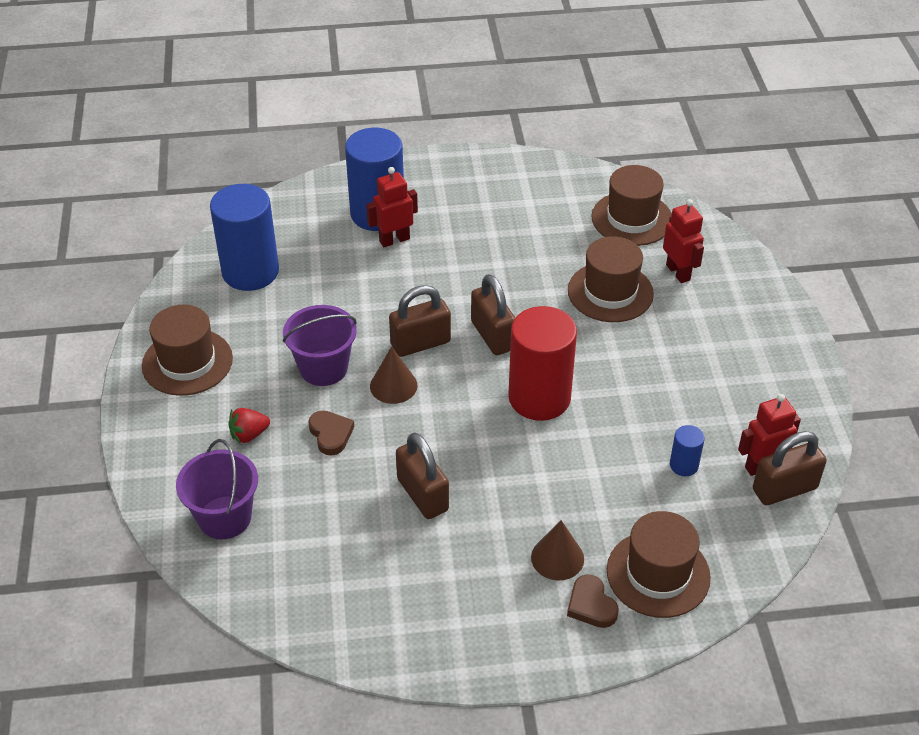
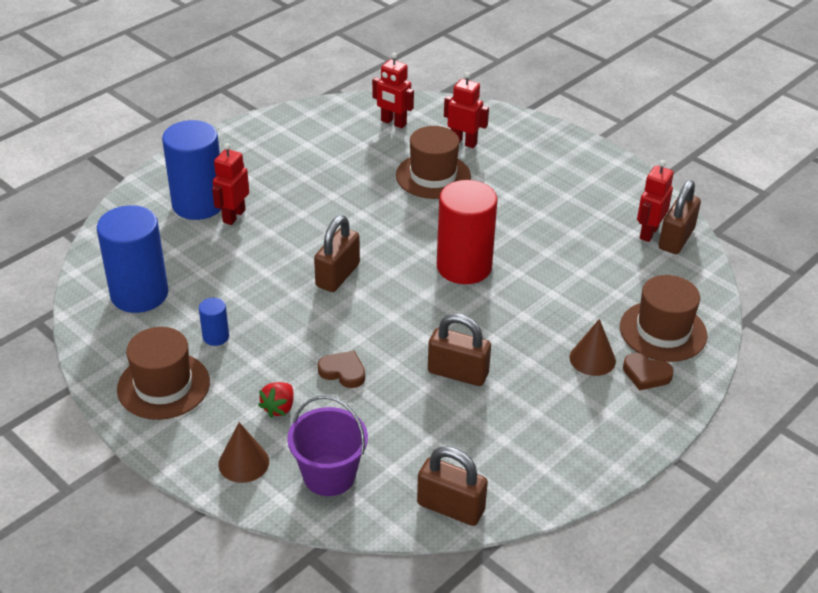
camera: 40 degrees left, 5 degrees down
purple bucket [283,305,357,386] -> none
brown cone [370,346,417,404] -> brown cone moved to [218,422,269,483]
brown padlock [471,274,515,355] -> brown padlock moved to [417,446,488,526]
brown hat [591,165,672,246] -> red robot [372,53,414,128]
blue cylinder [670,425,705,476] -> blue cylinder moved to [199,298,229,346]

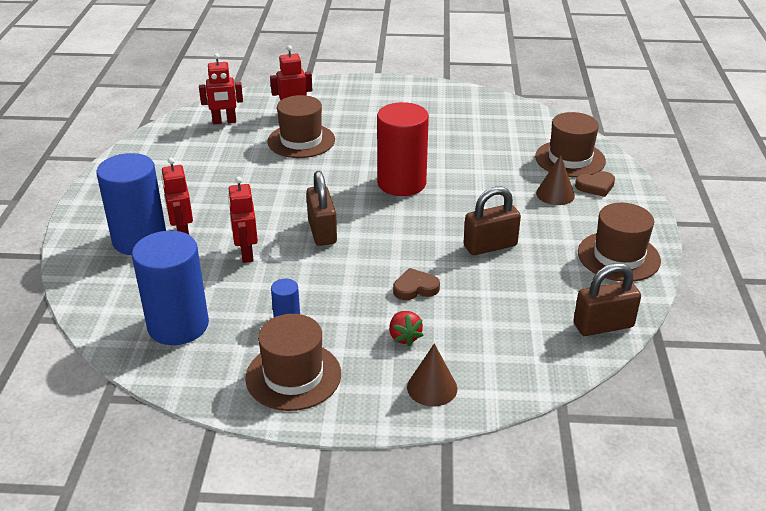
camera: 40 degrees left, 5 degrees down
purple bucket [287,396,368,496] -> none
red robot [637,160,674,242] -> red robot moved to [228,177,258,263]
brown padlock [659,180,701,254] -> none
none -> brown hat [578,203,661,282]

